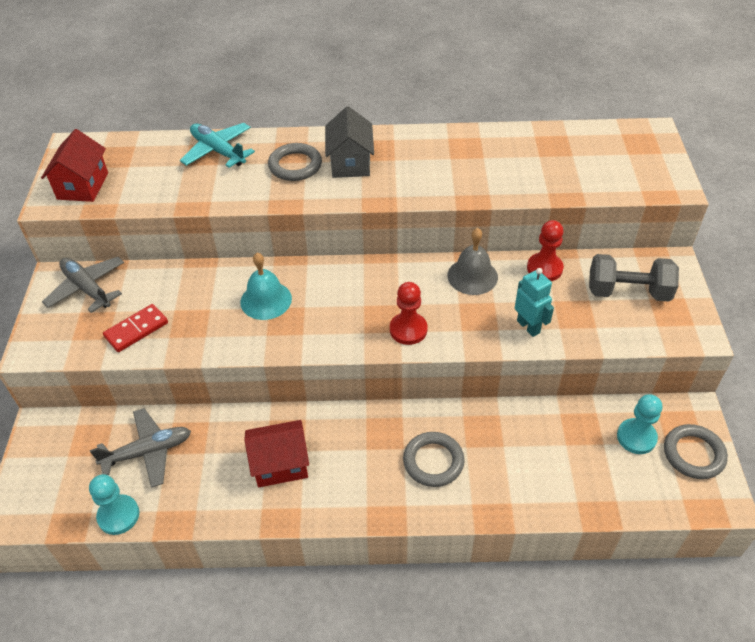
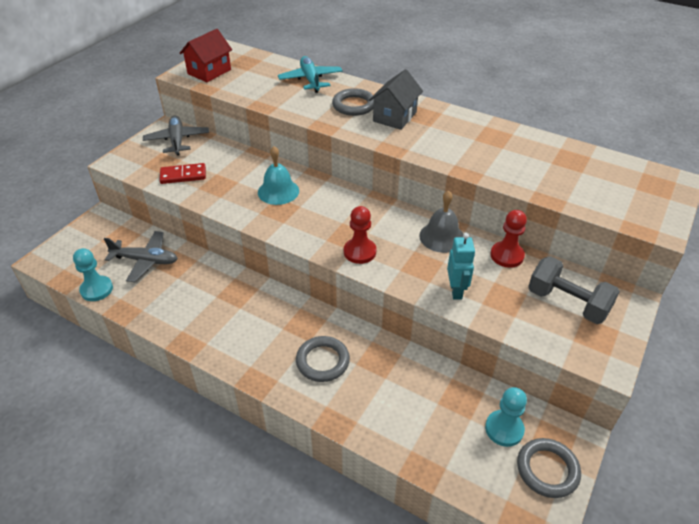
camera: 30 degrees right, 5 degrees down
red house [244,420,309,487] -> none

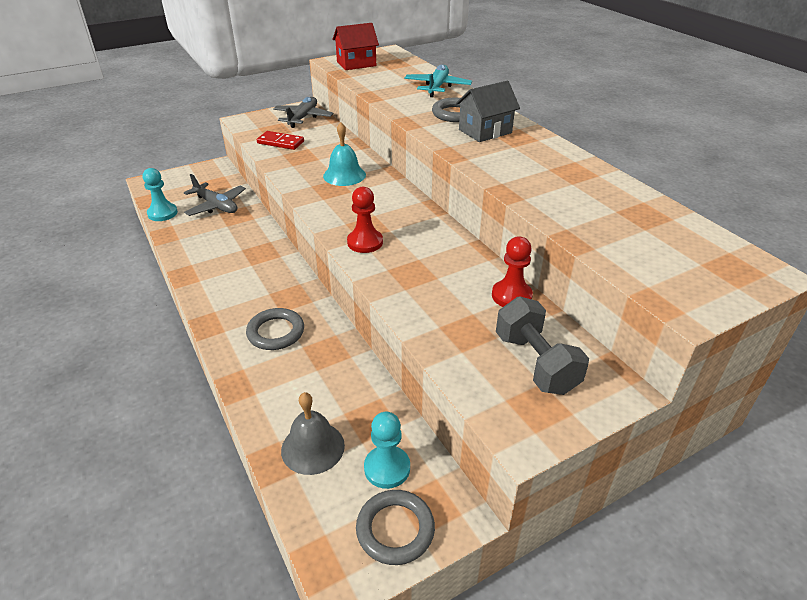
camera: 30 degrees right, 5 degrees down
grey bell [419,190,463,253] -> grey bell moved to [281,392,345,475]
turquoise robot [447,233,475,300] -> none

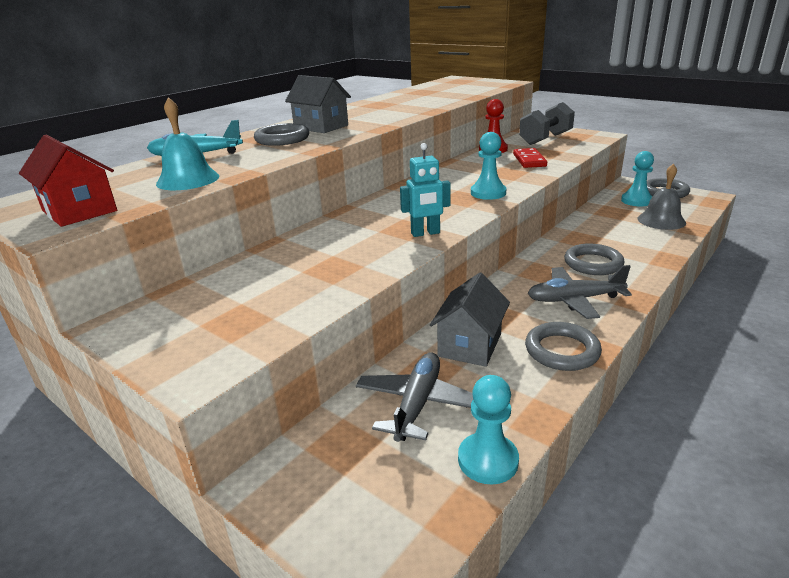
camera: 110 degrees left, 10 degrees down
red domino [257,131,304,150] -> red domino moved to [513,148,547,168]
grey plane [273,97,334,128] -> grey plane moved to [528,265,632,319]
turquoise bell [323,122,366,186] -> turquoise bell moved to [156,97,220,190]
red pawn [347,187,383,253] -> turquoise pawn [471,132,506,200]
none -> turquoise robot [400,143,451,237]
none -> grey house [430,273,510,367]
none -> grey ring [525,322,602,371]

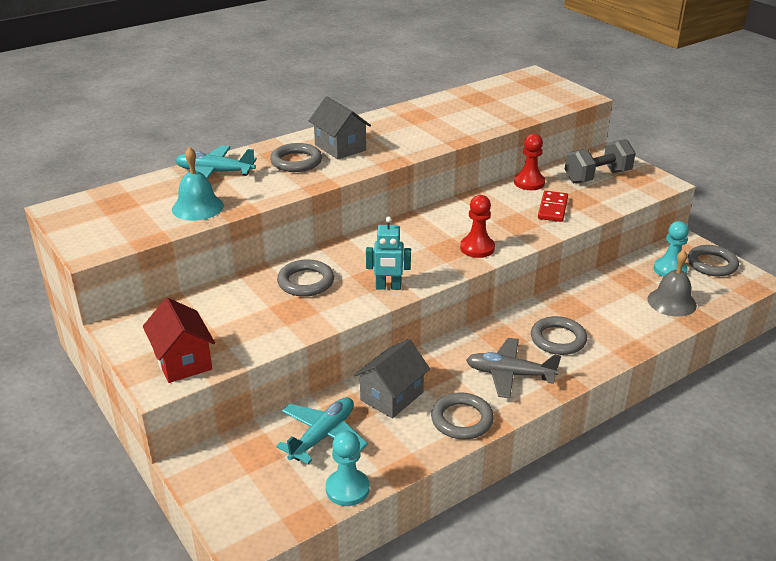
camera: 15 degrees right, 5 degrees up
red house [19,135,117,227] -> red house moved to [143,298,215,383]
grey plane [356,352,473,442] -> turquoise plane [276,397,368,464]
turquoise pawn [471,132,506,200] -> red pawn [460,195,495,258]
none -> grey ring [277,259,334,297]

